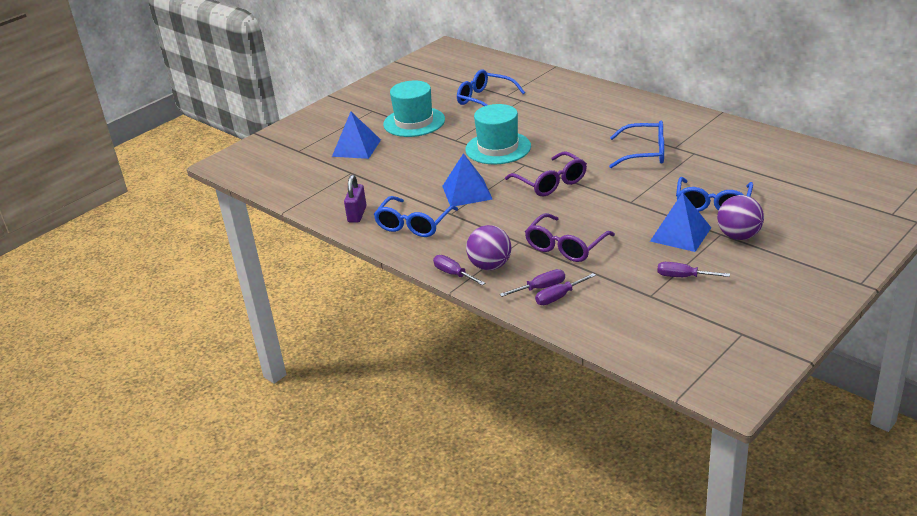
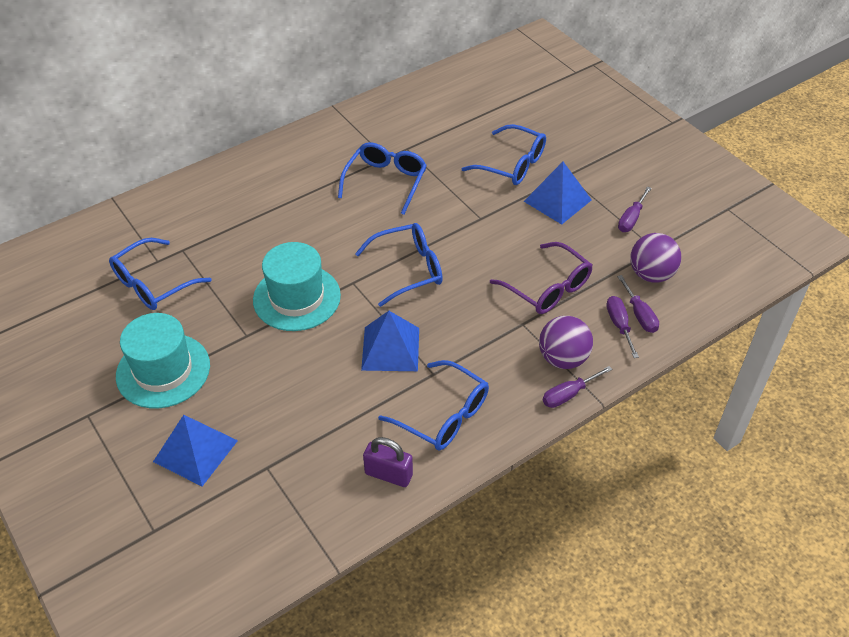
camera: 80 degrees left, 15 degrees up
purple glasses [505,151,587,196] -> blue glasses [355,223,443,307]
purple ball [717,195,764,240] -> purple ball moved to [630,233,681,283]

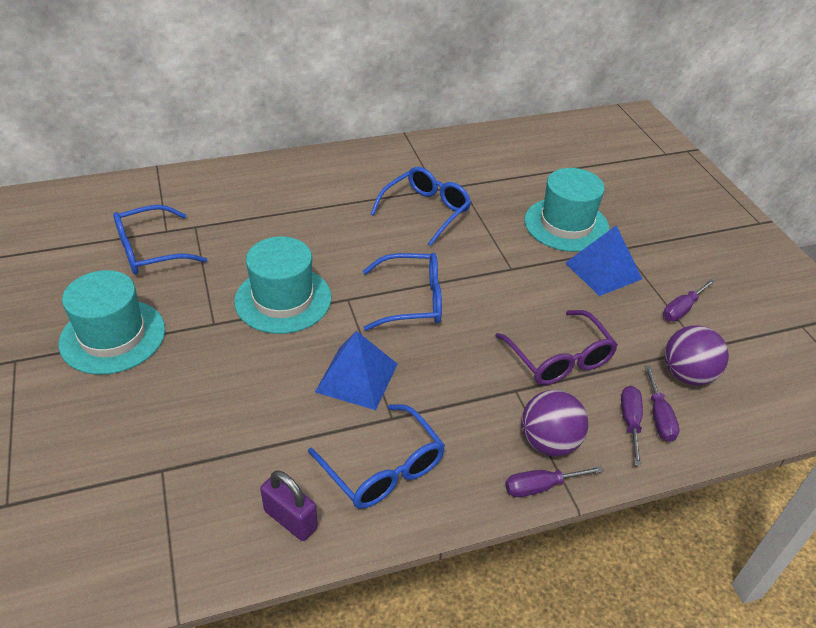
camera: 15 degrees right, 5 degrees down
blue pyramid [153,415,238,486] -> none
blue glasses [461,124,546,185] -> turquoise hat [524,168,609,252]

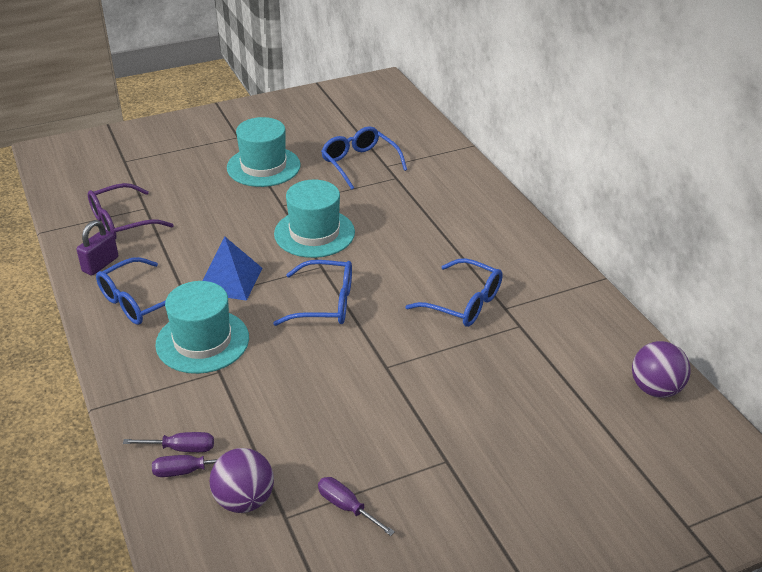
camera: 85 degrees right, 5 degrees down
blue glasses [363,253,442,331] -> blue glasses turned 75 degrees counterclockwise [273,260,352,326]
purple glasses [495,310,618,385] -> purple glasses moved to [88,183,174,240]
purple screwdriver [505,466,604,497] -> none
purple ball [521,390,588,456] -> purple ball moved to [632,341,691,398]
turquoise hat [524,168,609,252] -> turquoise hat moved to [155,281,249,374]
blue pyramid [565,225,642,296] -> none

